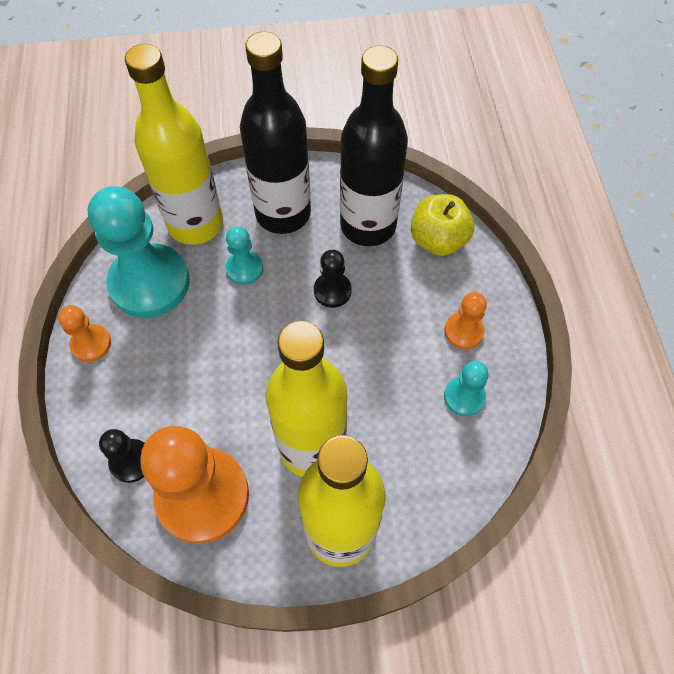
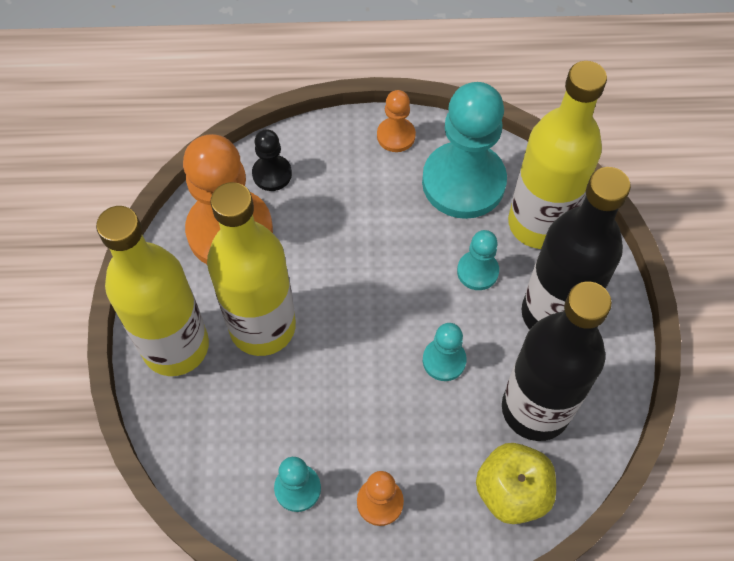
camera: 95 degrees right, 0 degrees up
black pawn [314,250,352,308] -> turquoise pawn [423,323,467,381]

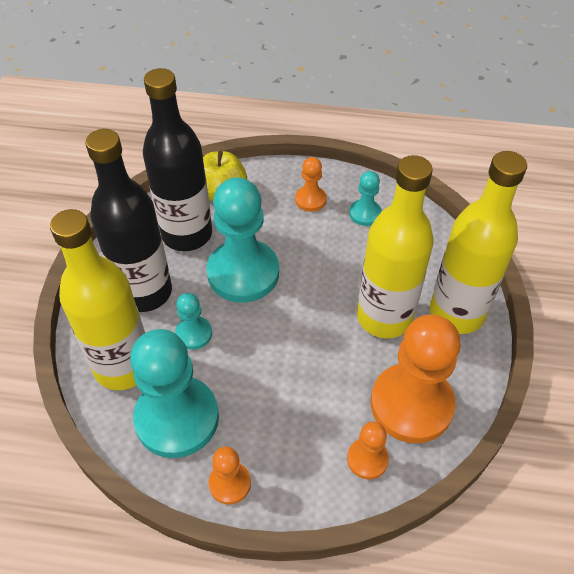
camera: 170 degrees left, 10 degrees down
black pawn [252,129,292,191] -> orange pawn [347,421,389,479]
turquoise pawn [423,323,467,381] -> turquoise pawn [206,177,279,303], size x2.11

